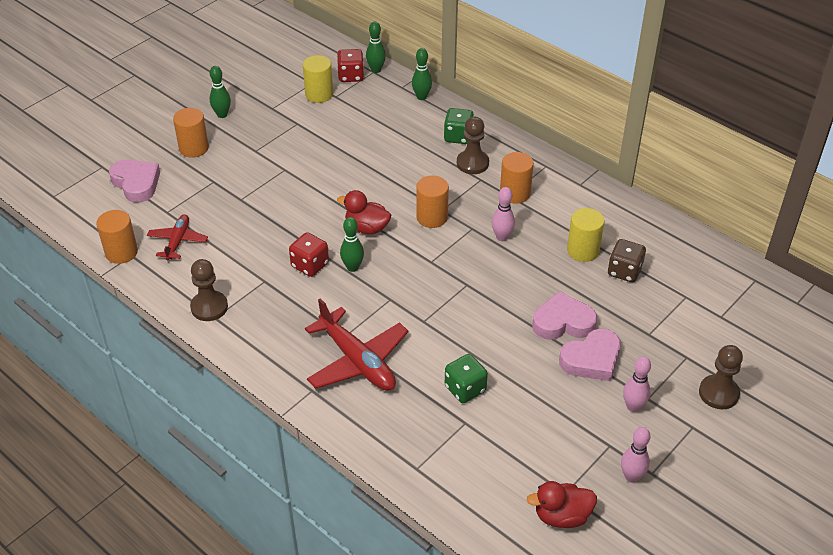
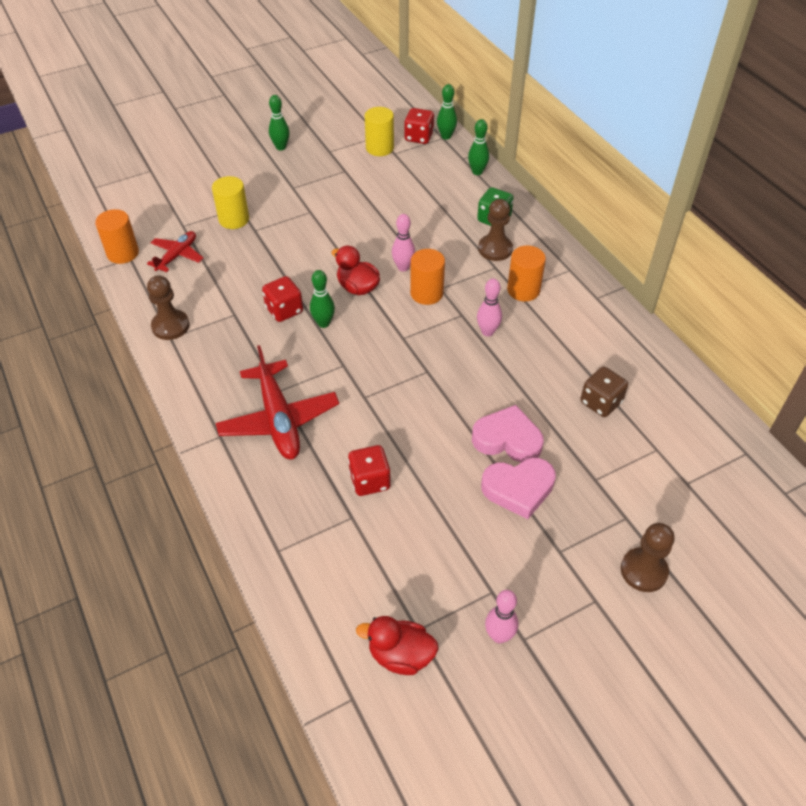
camera: 20 degrees right, 5 degrees up
pink heart [109,160,160,203] -> none
orange cylinder [173,108,209,158] -> none
green dice [445,354,488,403] -> red dice [348,445,391,496]
yellow cylinder [567,208,605,262] -> yellow cylinder moved to [212,176,249,229]
pink bowling pin [623,357,651,412] -> pink bowling pin moved to [392,214,415,271]

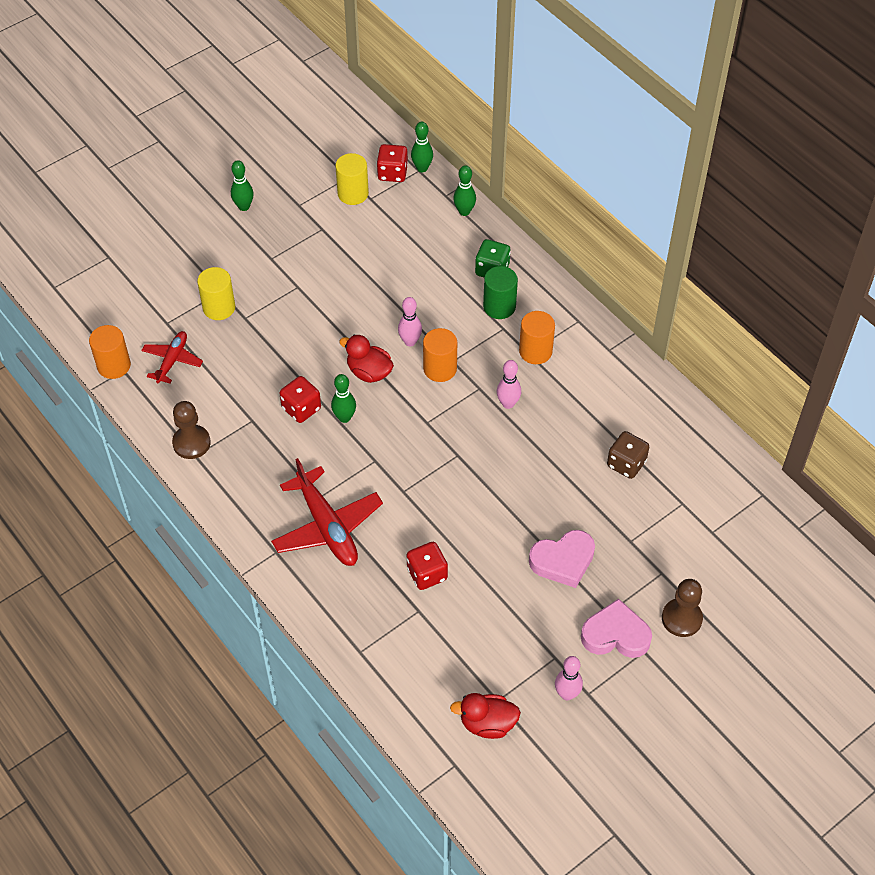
camera: 10 degrees left, 5 degrees up
pink heart [472,405,544,462] -> pink heart moved to [581,599,652,658]
brown pawn [478,199,513,261] -> green cylinder [483,266,518,319]

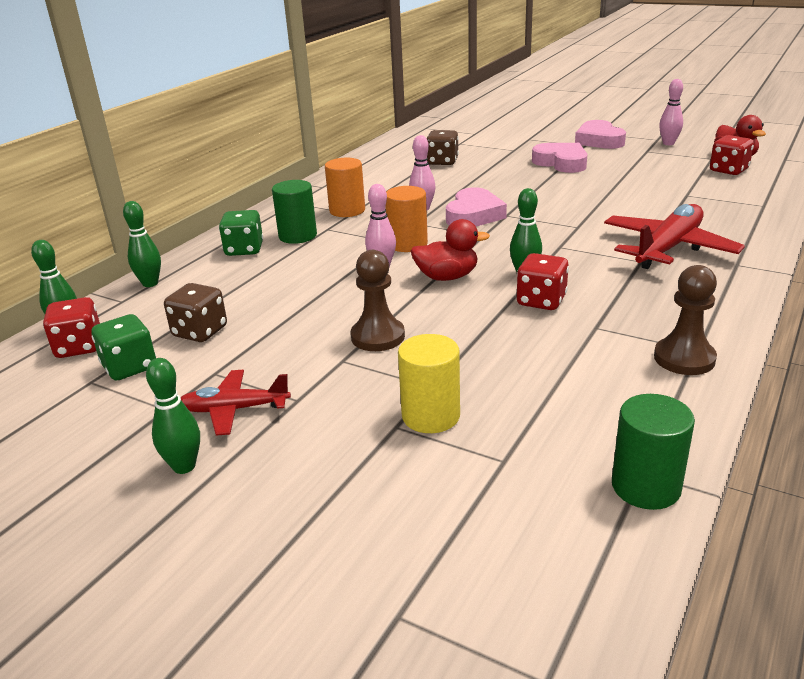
camera: 110 degrees left, 25 degrees down
orange cylinder [89,325,131,379] -> green cylinder [612,394,695,510]
red plane [141,331,203,384] -> red plane moved to [181,370,291,436]
yellow cylinder [335,153,369,205] -> green dice [92,314,156,381]
red duck [339,335,394,383] -> red duck turned 105 degrees counterclockwise [410,219,490,281]
red dice [407,542,448,590] -> red dice moved to [710,135,754,175]
brown pawn [662,579,703,637] -> brown pawn moved to [351,250,405,351]
none -> brown dice [164,283,227,342]
none -> pink heart [446,187,507,226]

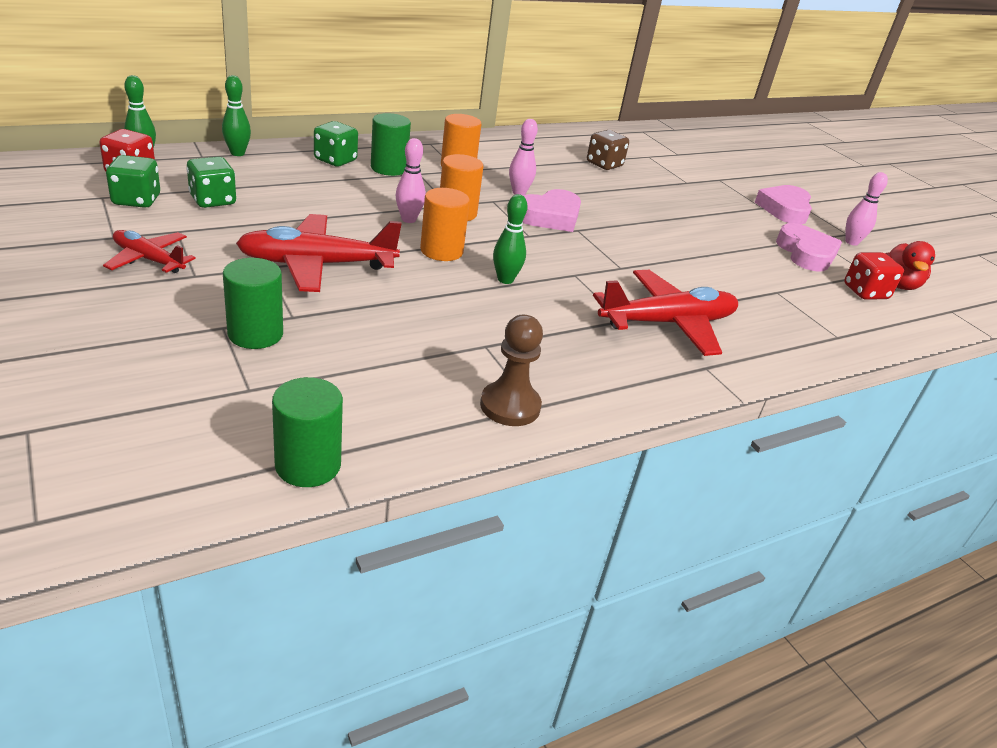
camera: 25 degrees right, 5 degrees up
green bowling pin [146,358,200,474] -> none
brown dice [164,283,227,342] -> green dice [186,157,236,208]
brown pawn [351,250,405,351] -> red plane [236,214,402,292]
yellow cylinder [398,334,460,433] -> green cylinder [223,258,283,349]
red duck [410,219,490,281] -> orange cylinder [420,188,470,261]
red dice [517,253,569,310] -> none
pink heart [532,143,587,173] -> pink heart moved to [776,223,842,272]

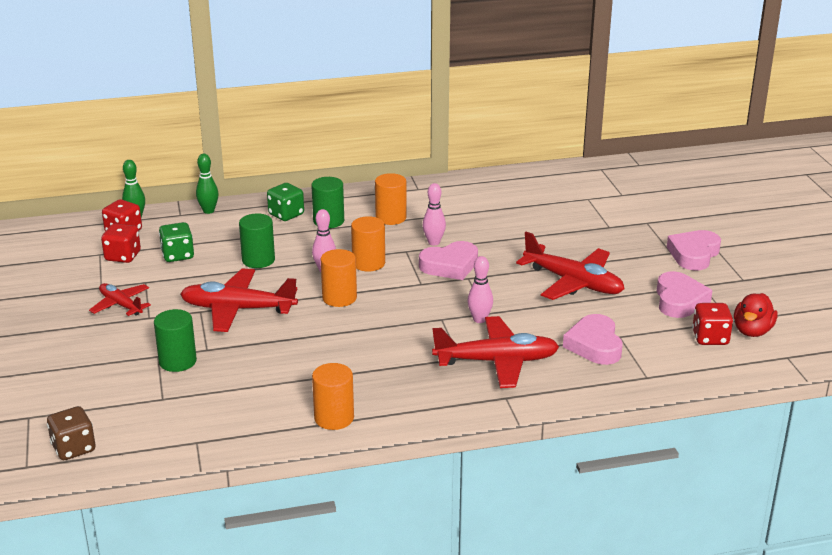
camera: 20 degrees right, 5 degrees down
green dice [106,155,160,208] -> red dice [101,224,141,263]
green cylinder [272,377,343,487] -> green cylinder moved to [239,213,275,268]
brown pawn [480,315,543,426] -> orange cylinder [312,363,354,430]
green bowling pin [493,194,528,284] -> none
brown dice [587,130,629,170] -> brown dice moved to [47,406,95,460]
pink bowling pin [845,172,888,246] -> pink bowling pin moved to [467,256,493,323]
none -> red plane [516,232,625,300]
none -> pink heart [563,314,622,365]

